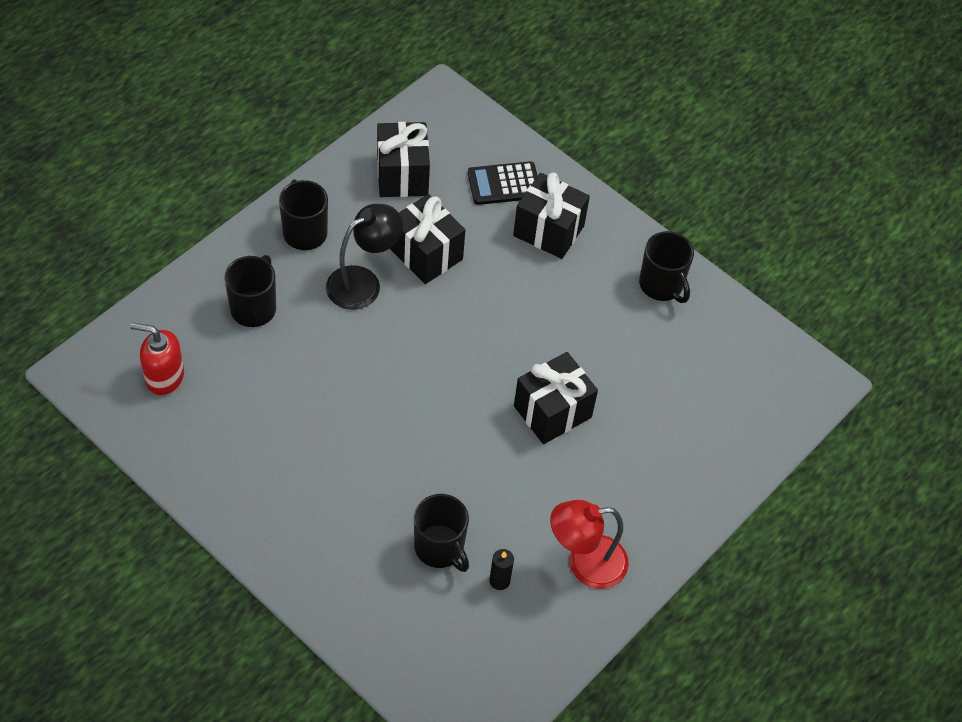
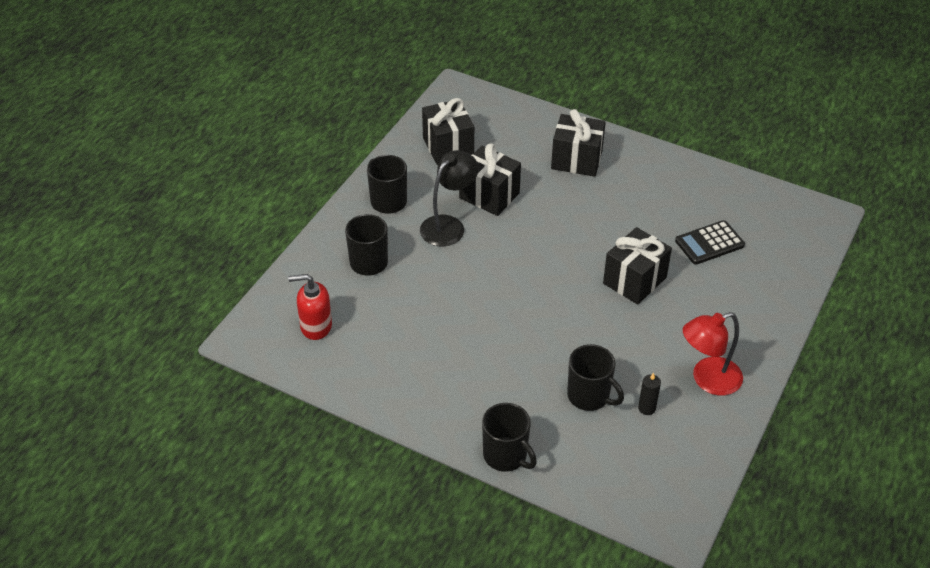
camera: 10 degrees left, 10 degrees down
black calculator [468,161,538,205] -> black calculator moved to [675,220,745,265]
black mug [639,231,694,303] -> black mug moved to [482,403,537,472]

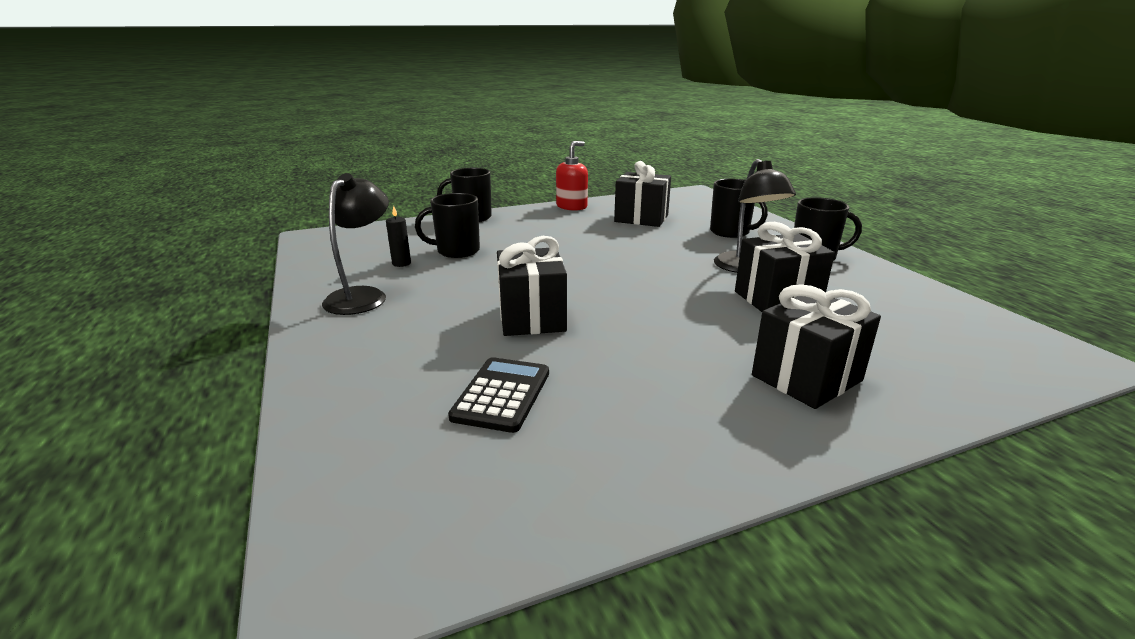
camera: 130 degrees right, 20 degrees down
red soap dispenser [288,274,332,340] -> red soap dispenser moved to [556,141,588,211]
black gift [422,98,474,165] -> black gift moved to [614,161,671,227]
red lamp [683,312,743,396] -> black lamp [322,173,389,315]

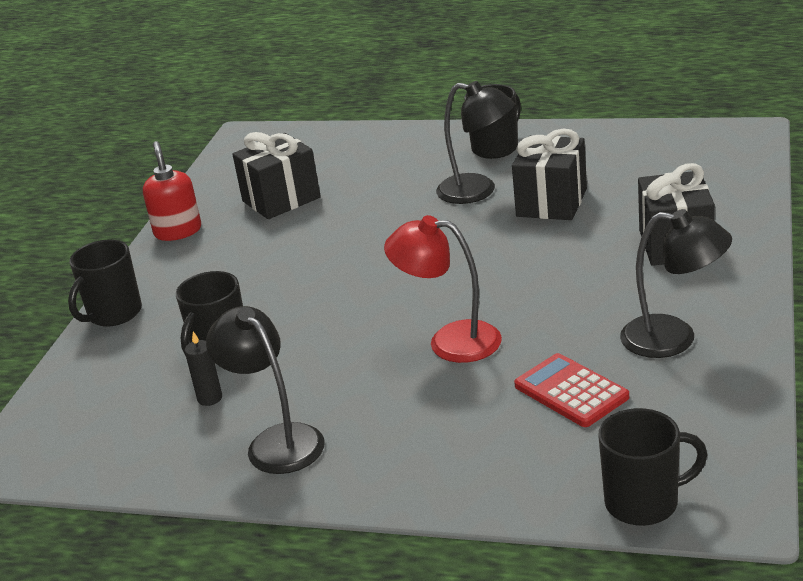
camera: 50 degrees left, 5 degrees up
black calculator [448,357,549,433] -> red calculator [514,353,629,427]
black gift [497,236,567,336] -> red lamp [384,215,502,363]
black mug [710,179,768,238] -> black mug moved to [598,408,708,526]
none -> black lamp [620,209,732,358]

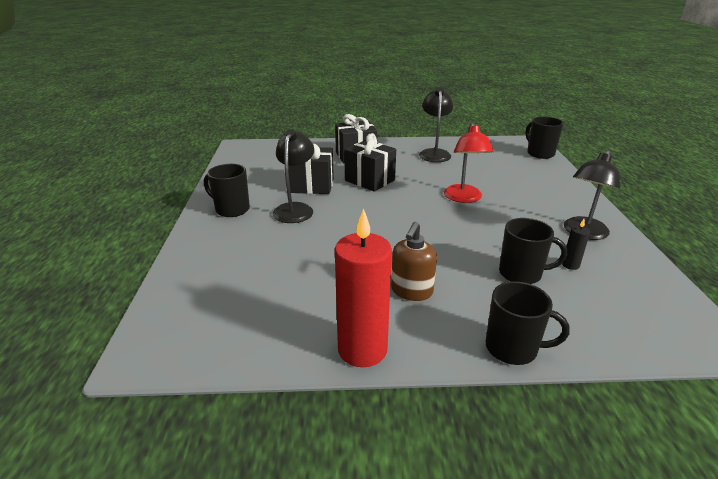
camera: 110 degrees left, 0 degrees up
red soap dispenser [143,141,201,241] -> red candle [335,208,392,367]
black gift [232,132,321,219] -> black gift moved to [344,133,396,192]
red calculator [514,353,629,427] -> none
none -> brown soap dispenser [391,222,437,301]

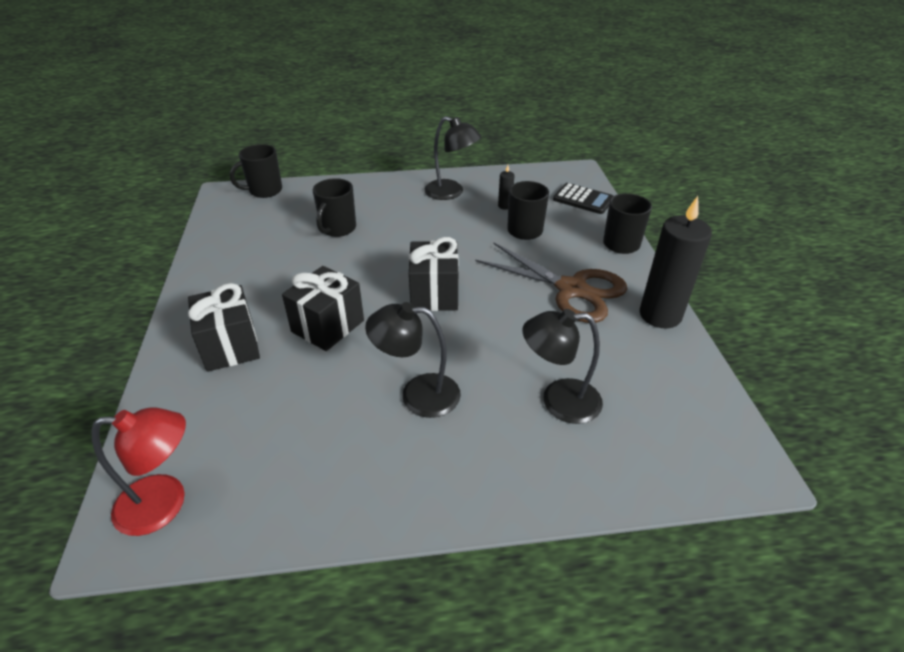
camera: 95 degrees left, 10 degrees up
black mug [204,164,250,217] -> black mug moved to [313,178,356,237]
black gift [289,144,334,194] -> black gift moved to [409,237,458,311]
red candle [335,208,392,367] -> black candle [640,196,712,328]
brown soap dispenser [391,222,437,301] -> brown scissors [475,242,627,323]
black lamp [419,87,453,162] -> black lamp moved to [523,309,603,424]
red lamp [444,123,494,203] -> red lamp moved to [92,407,186,536]
none -> black calculator [553,183,613,214]

